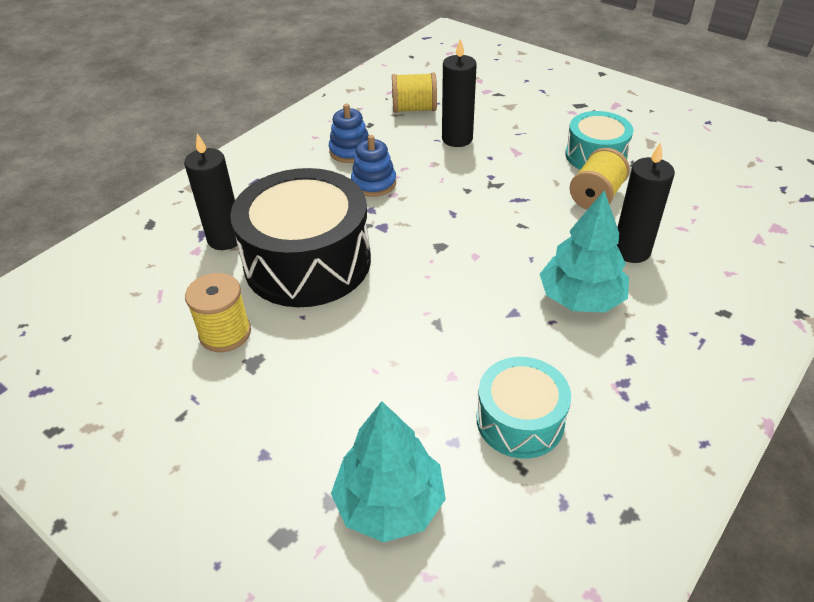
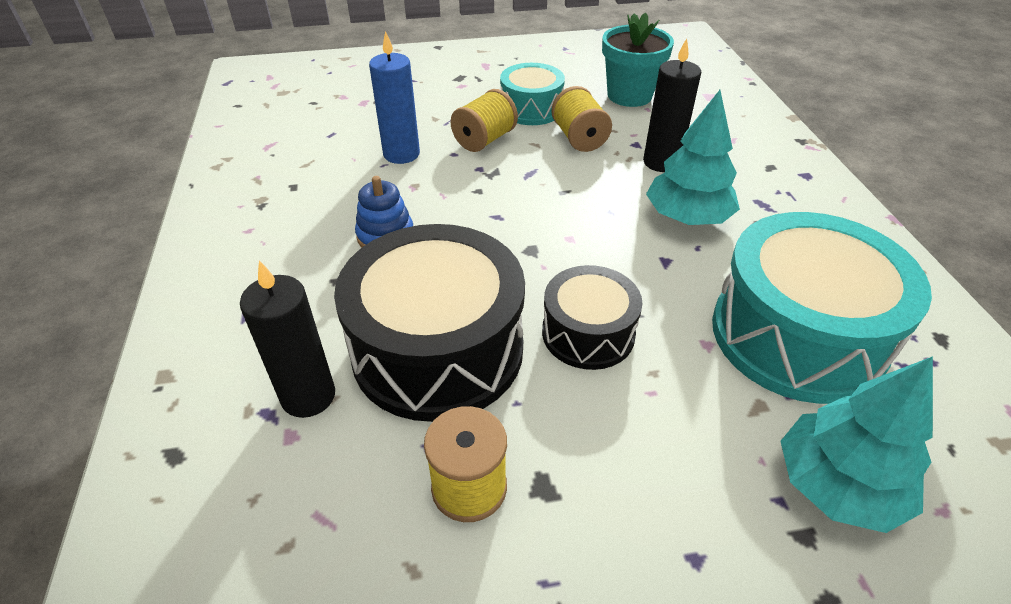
camera: 50 degrees left, 0 degrees up
blue stacking toy [329,104,368,163] -> none
yellow spool [392,72,437,113] -> yellow spool moved to [450,89,518,152]
black candle [442,38,477,147] -> blue candle [369,31,420,164]
turquoise drum [477,357,571,459] -> turquoise drum [712,212,932,404], size x1.80
none -> black drum [542,265,643,370]
none -> turquoise flower pot [602,13,674,107]

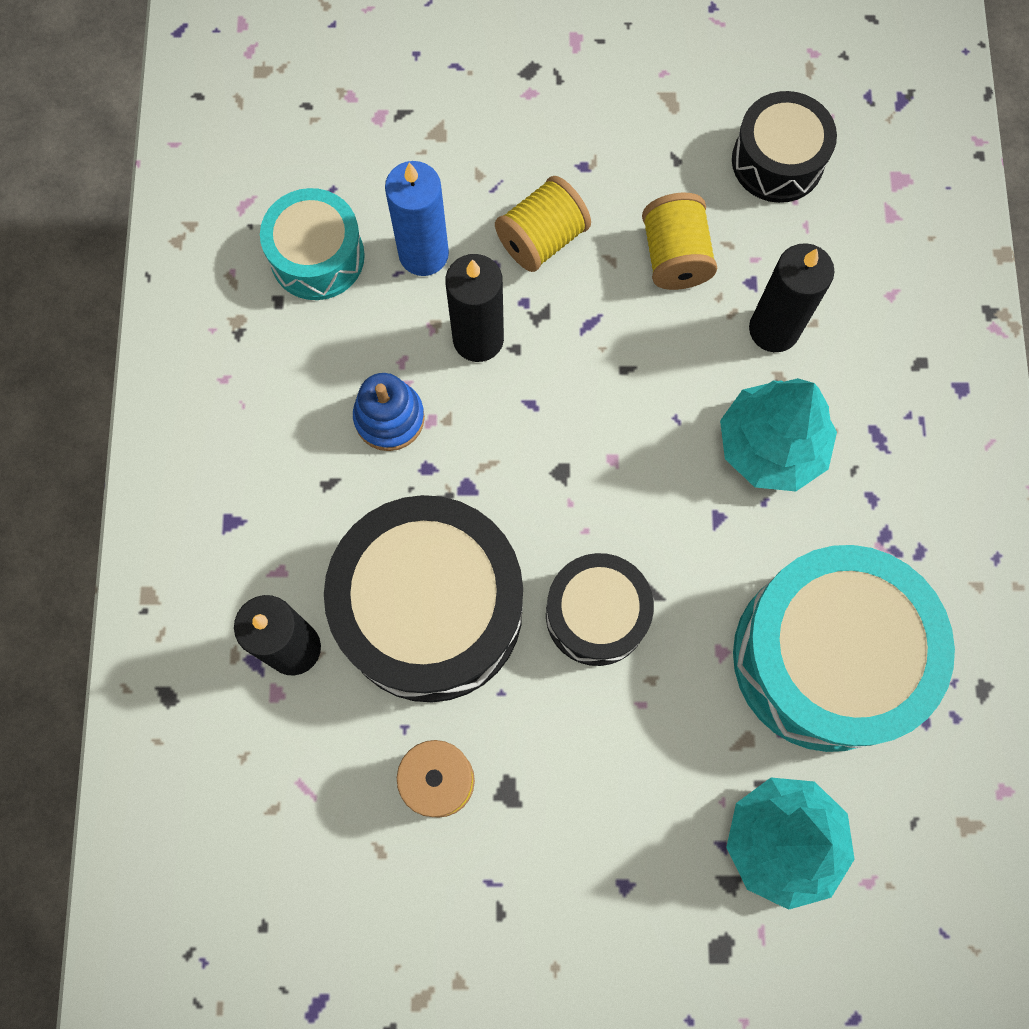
camera: 10 degrees right, 30 degrees up
turquoise drum [500,63,565,125] -> turquoise drum moved to [260,188,365,300]
turquoise flower pot [602,13,674,107] -> black drum [732,91,837,203]
none -> black candle [445,254,504,362]

